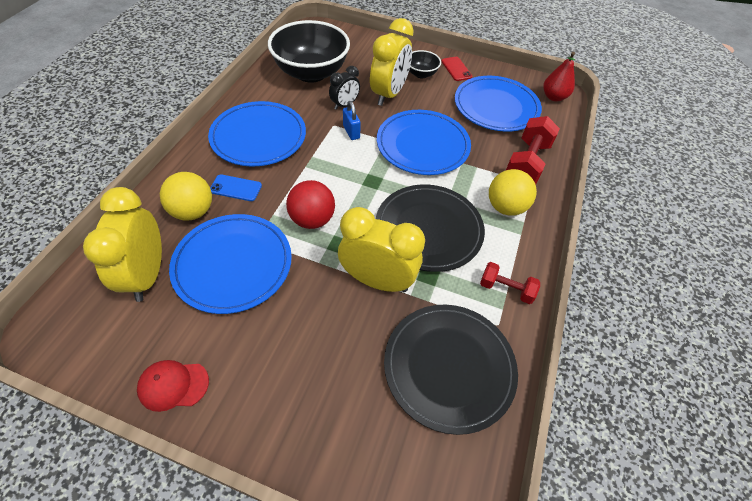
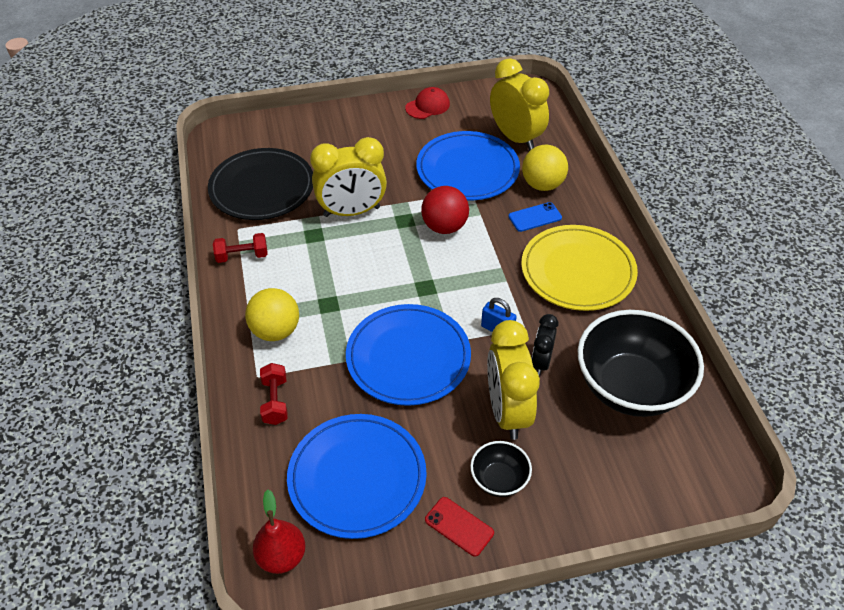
camera: 150 degrees right, 5 degrees down
blue plate [208,101,306,166] -> yellow plate [521,225,638,311]
black plate [376,185,485,272] -> none
red dumbbell [506,116,560,184] -> red dumbbell [260,363,288,425], size x0.59

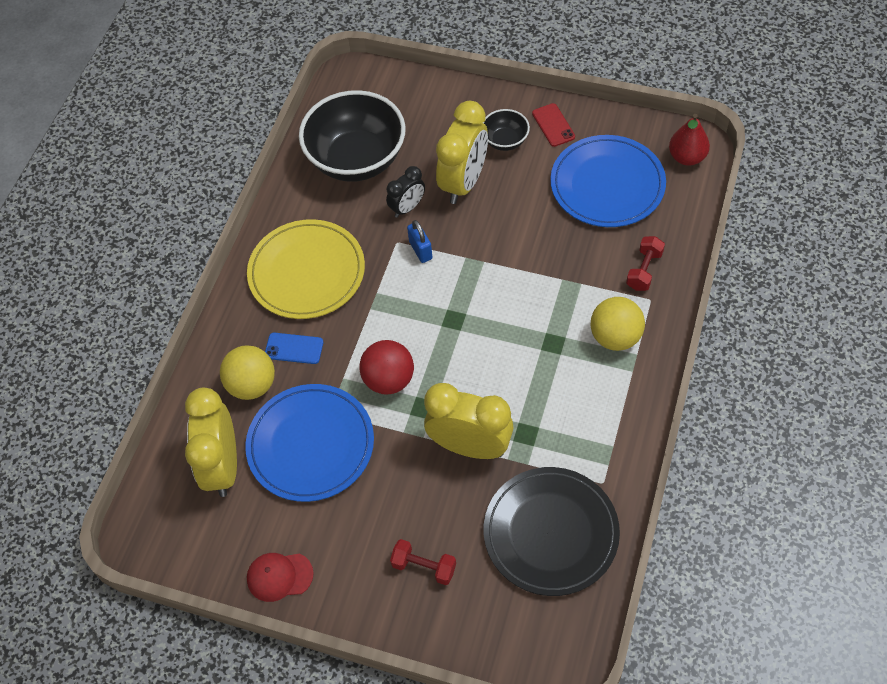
camera: 145 degrees left, 10 degrees up
red dumbbell [213,233,267,263] -> red dumbbell moved to [390,539,456,585]
blue plate [346,304,471,406] -> none

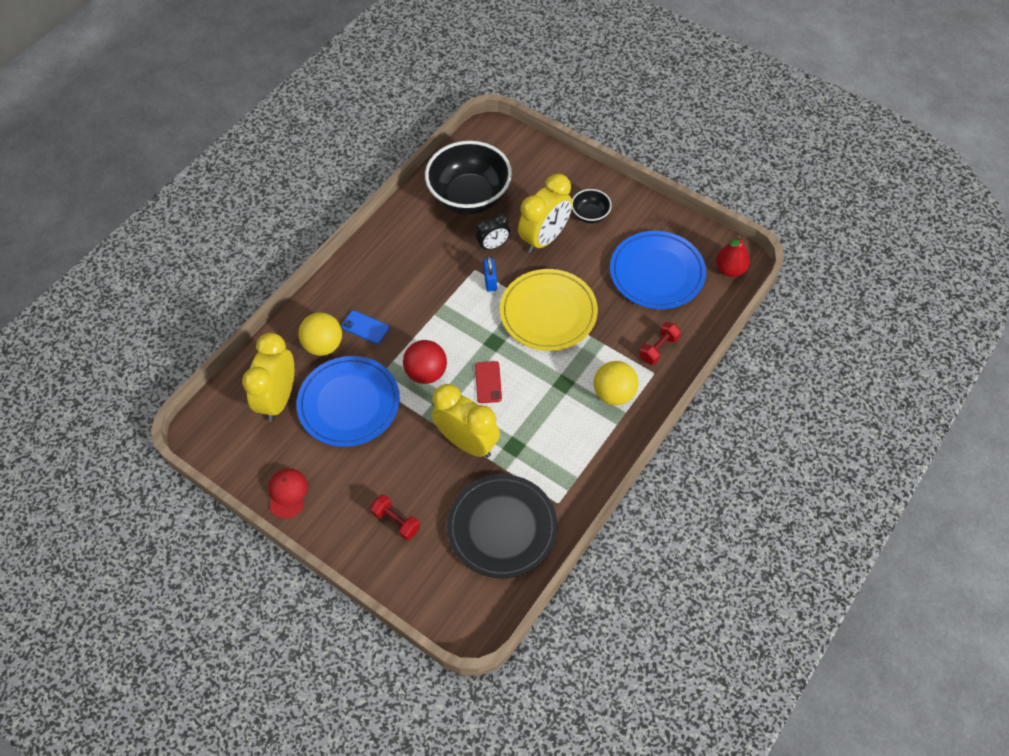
camera: 15 degrees right, 0 degrees up
yellow plate [247,219,365,319] -> yellow plate moved to [500,269,598,351]
red cap [247,553,314,602] -> red cap turned 75 degrees clockwise [268,469,308,519]
red phone [532,103,575,147] -> red phone moved to [475,361,502,403]

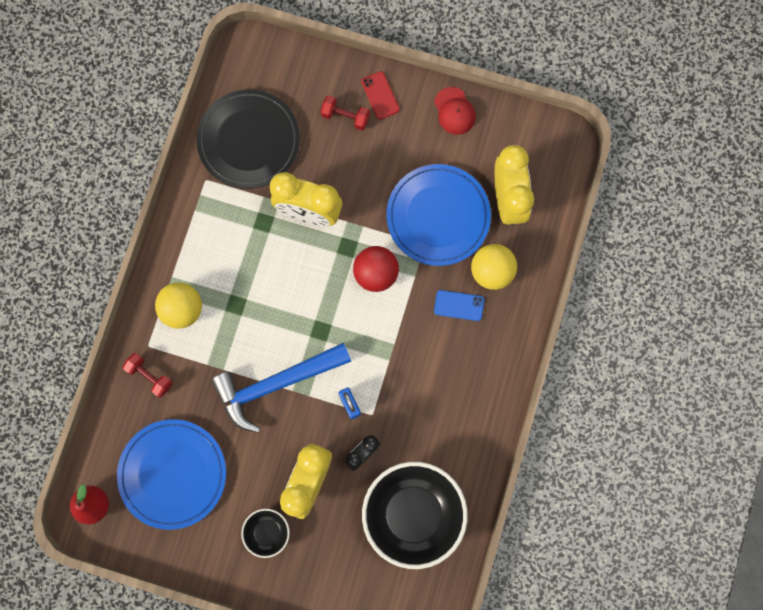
camera: 160 degrees right, 20 degrees up
red phone [475,361,502,403] -> red phone moved to [361,71,400,120]
yellow plate [500,269,598,351] -> blue hammer [211,343,351,433]
red dumbbell [639,322,681,365] -> red dumbbell turned 75 degrees counterclockwise [123,353,173,397]

